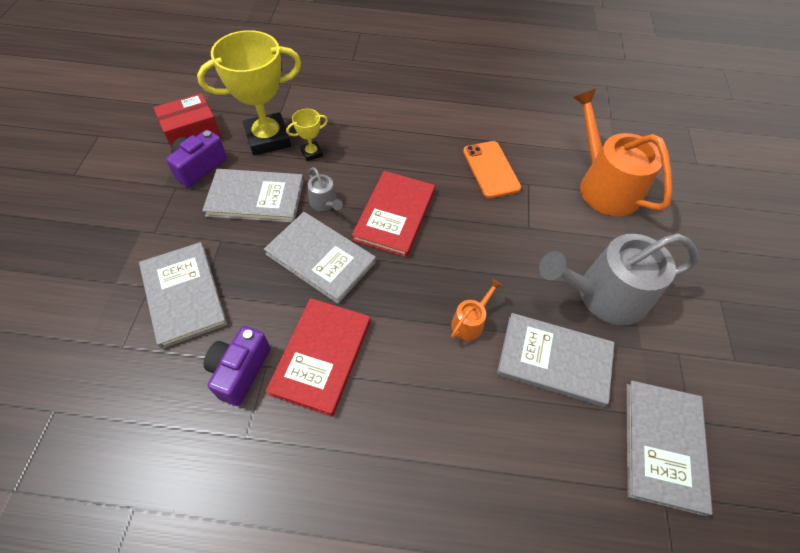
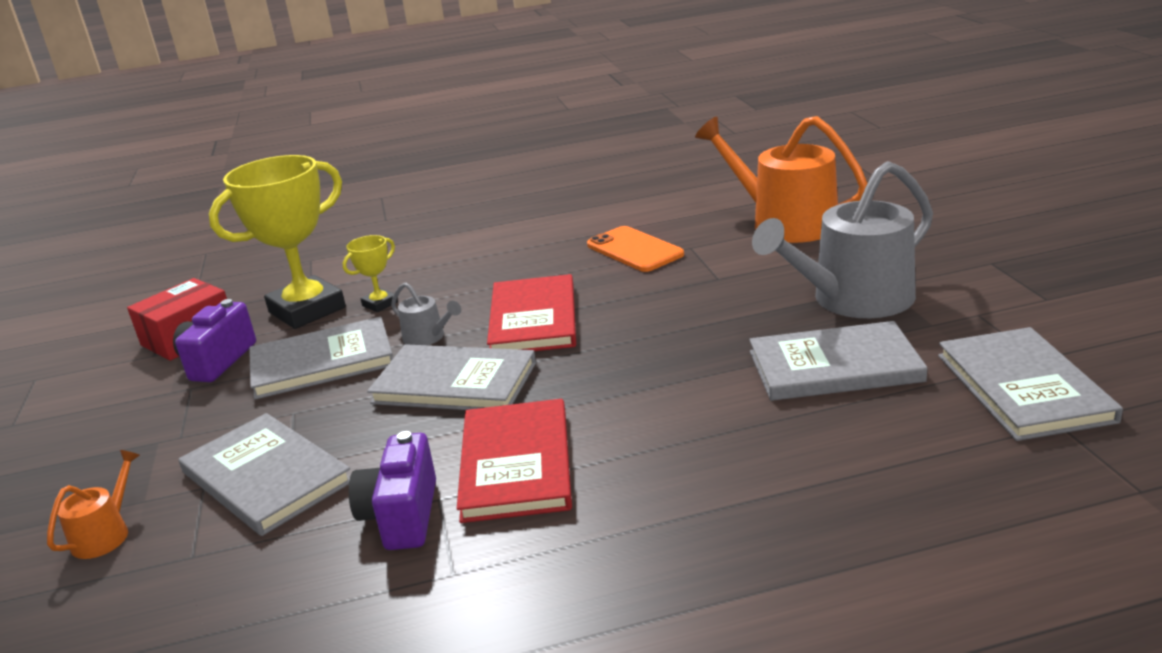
camera: 15 degrees left, 30 degrees down
orange watering can [451,279,503,340] -> orange watering can moved to [47,450,140,559]

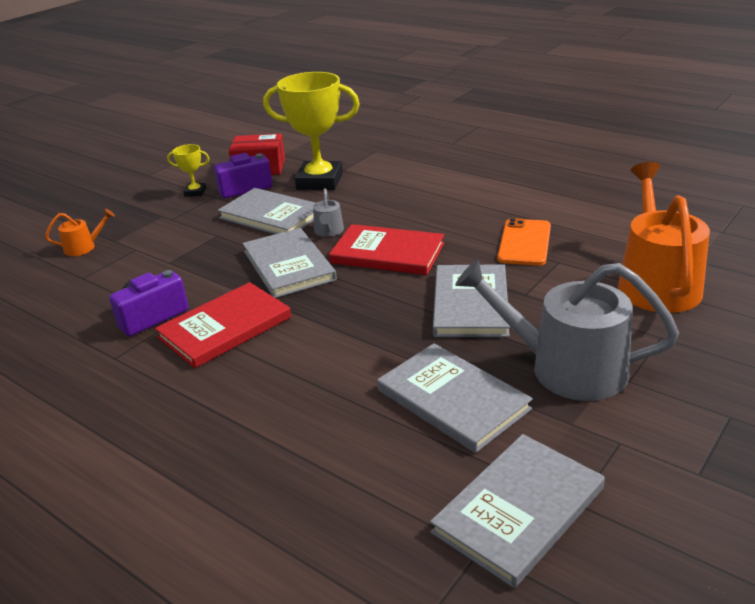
camera: 50 degrees right, 5 degrees up
grey book [178,413,350,536] -> grey book moved to [433,264,510,337]
yellow trophy [343,235,398,312] -> yellow trophy moved to [167,144,210,197]
red book [487,274,576,351] -> red book turned 60 degrees clockwise [329,224,444,275]

